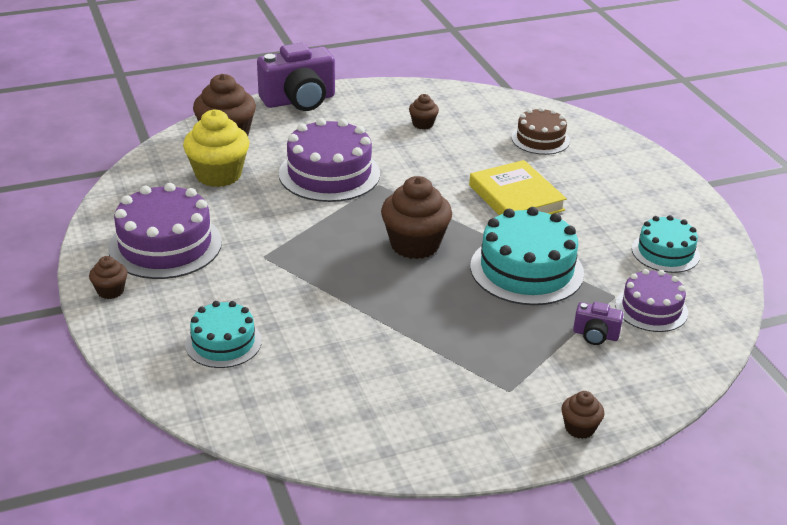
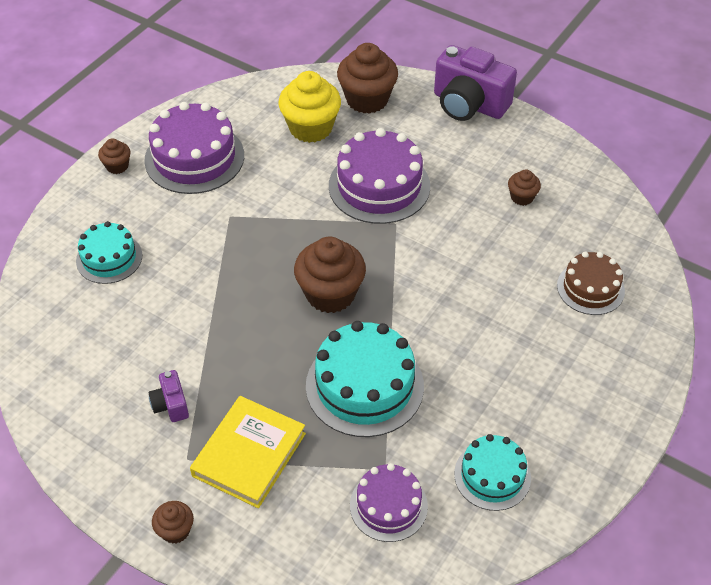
camera: 55 degrees right, 15 degrees up
yellow book [469,160,567,215] -> yellow book moved to [190,396,306,508]
purple camera [573,302,624,345] -> purple camera moved to [148,370,189,422]

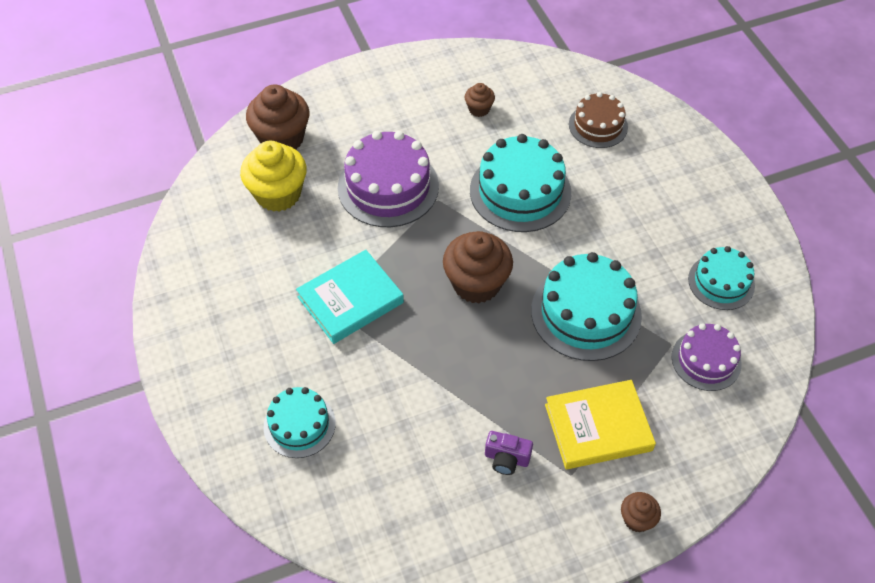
camera: 55 degrees left, 5 degrees up
brown cupcake [98,138,131,174] -> none
purple cake [144,102,244,194] -> none
yellow book [190,396,306,508] -> yellow book turned 75 degrees counterclockwise [545,380,656,469]
purple camera [434,45,517,121] -> none
none -> turquoise book [296,250,404,344]
none -> turquoise cake [470,134,571,232]

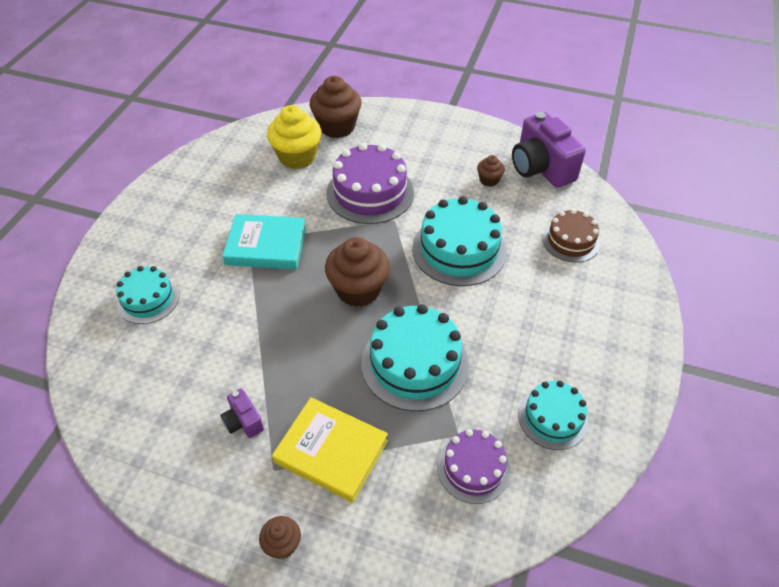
camera: 40 degrees right, 5 degrees down
none -> purple camera [512,112,586,188]

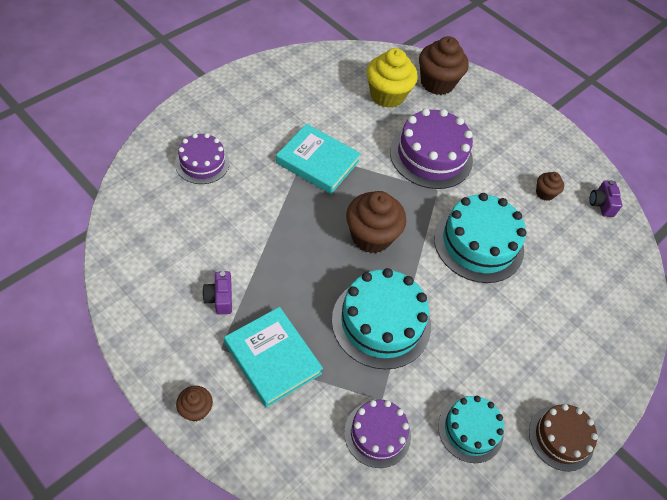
camera: 20 degrees right, 5 degrees up
turquoise cake [116,266,179,324] -> purple cake [175,133,230,184]
yellow book [272,397,388,503] -> turquoise book [224,307,323,408]
purple camera [512,112,586,188] -> purple camera [589,180,622,217], size x0.47
brown cake [542,209,600,262] -> brown cake moved to [529,404,598,472]

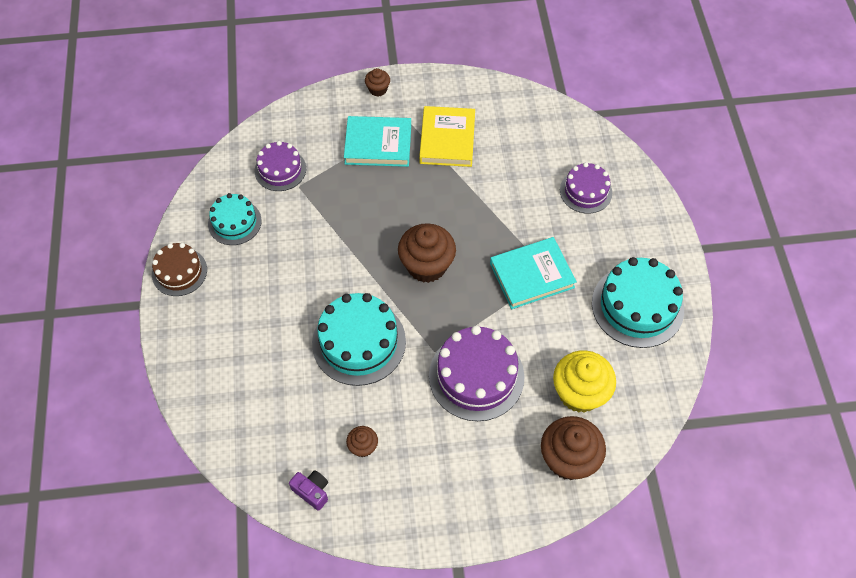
camera: 135 degrees right, 5 degrees up
purple camera [202,271,232,314] -> yellow book [419,106,475,167]
turquoise cake [332,268,431,369] -> turquoise cake moved to [592,257,684,348]

